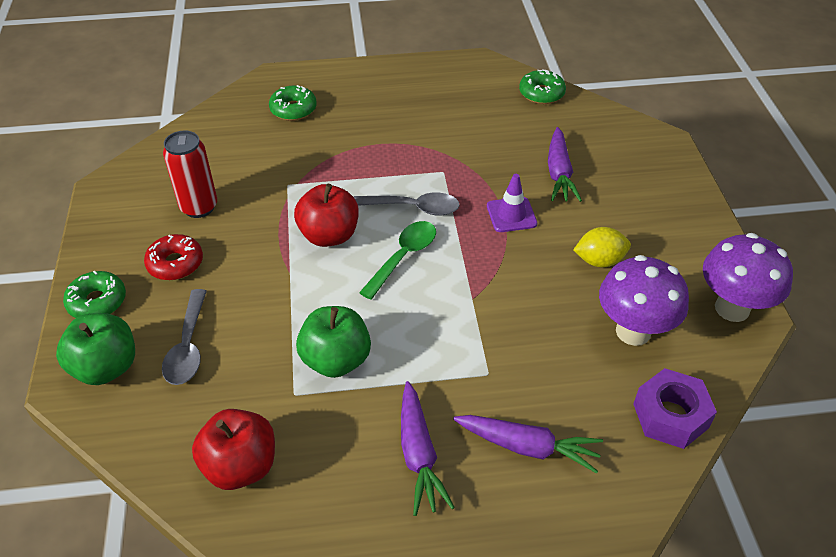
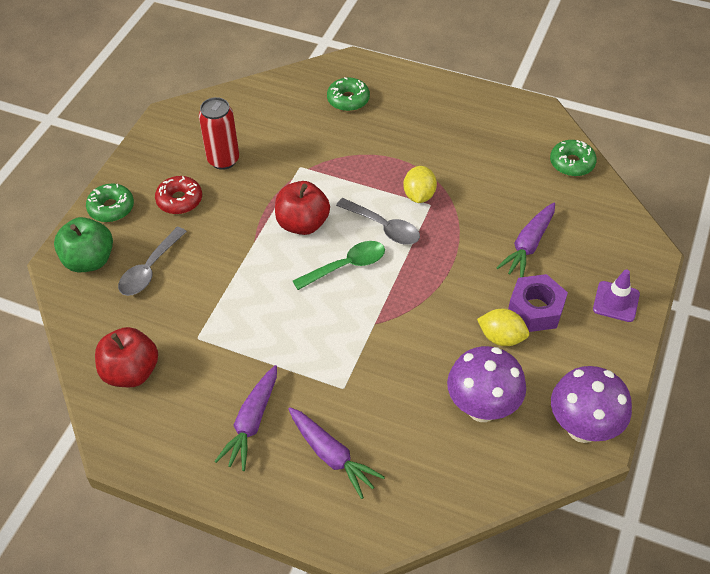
camera: 30 degrees right, 5 degrees up
green apple [296,306,371,378] -> none
purple traffic cone [487,174,537,232] -> purple traffic cone moved to [593,269,640,322]
purple nut [633,368,717,449] -> purple nut moved to [508,274,568,332]
none -> yellow lemon [403,166,437,203]

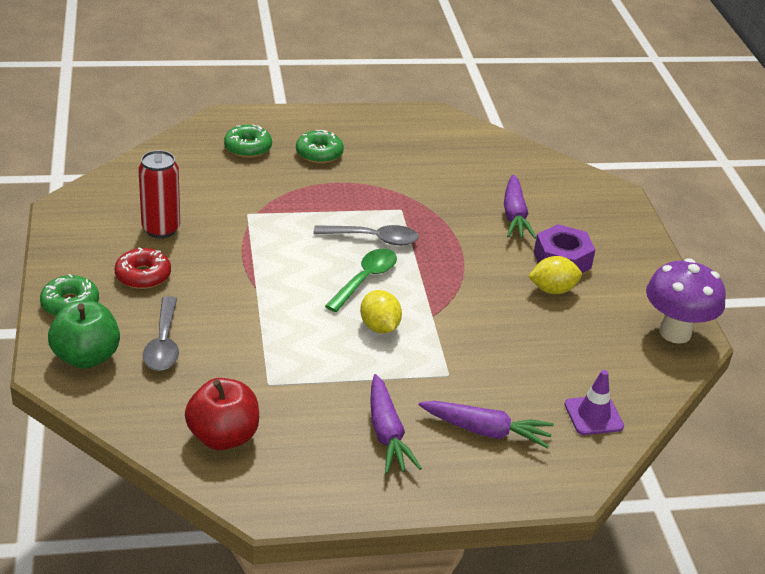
camera: 35 degrees left, 15 degrees down
red apple [275,181,330,235] -> none
yellow lemon [403,166,437,203] -> yellow lemon moved to [360,290,402,333]
purple mushroom [447,346,526,422] -> none
green donut [550,140,597,176] -> green donut moved to [296,130,344,163]
purple traffic cone [593,269,640,322] -> purple traffic cone moved to [565,370,624,435]

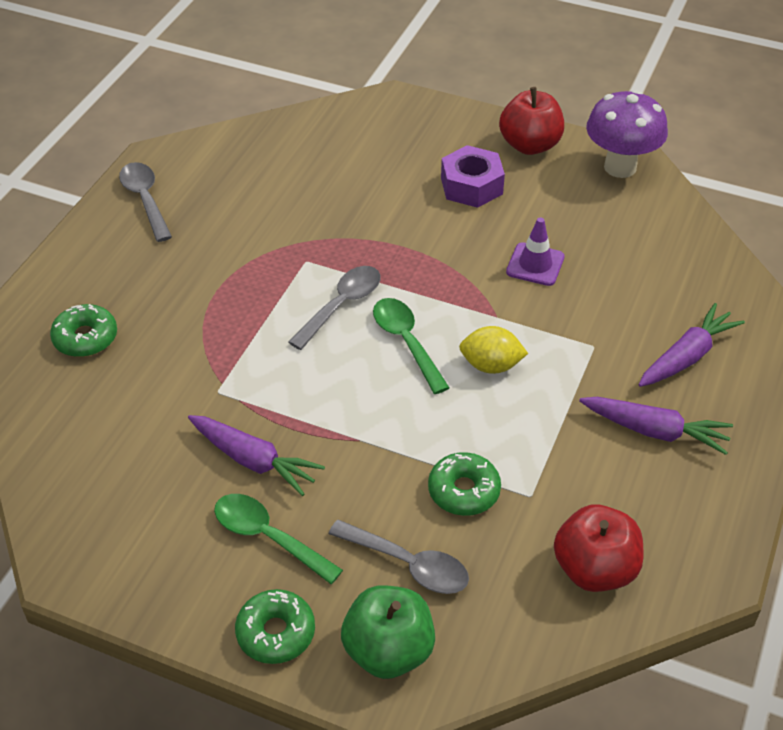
camera: 55 degrees left, 10 degrees up
red donut [115,248,171,289] -> green spoon [214,494,343,584]
red can [138,150,180,238] -> none
green donut [296,130,344,163] -> green donut moved to [428,452,501,516]
purple carrot [504,174,536,239] -> purple carrot moved to [188,415,325,496]
yellow lemon [528,256,582,294] -> none
purple traffic cone [565,370,624,435] -> purple traffic cone moved to [506,217,565,286]
none -> grey spoon [119,162,172,242]
none -> red apple [499,87,564,155]

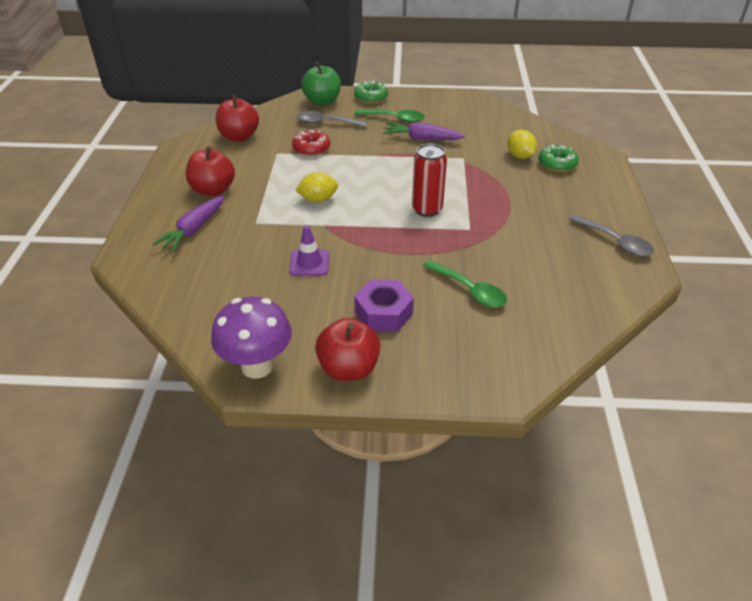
camera: 160 degrees right, 5 degrees down
grey spoon [288,266,381,350] -> red can [412,144,447,217]
green spoon [373,298,450,394] -> green spoon moved to [423,260,507,307]
green donut [428,452,501,516] -> red donut [292,130,330,156]
purple carrot [579,397,733,455] -> red apple [186,146,235,196]
none -> yellow lemon [507,130,537,159]

